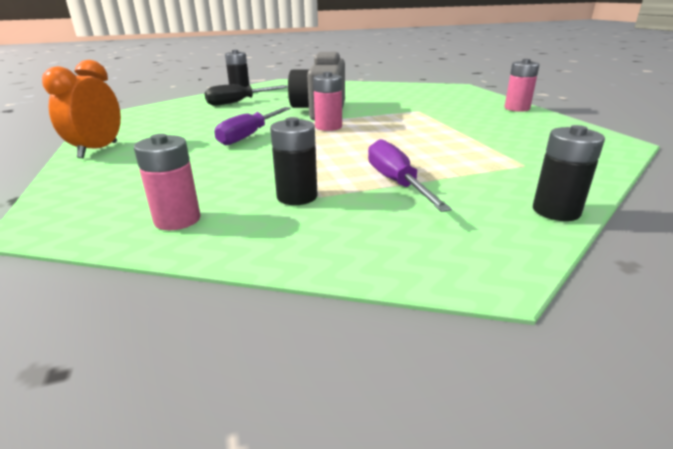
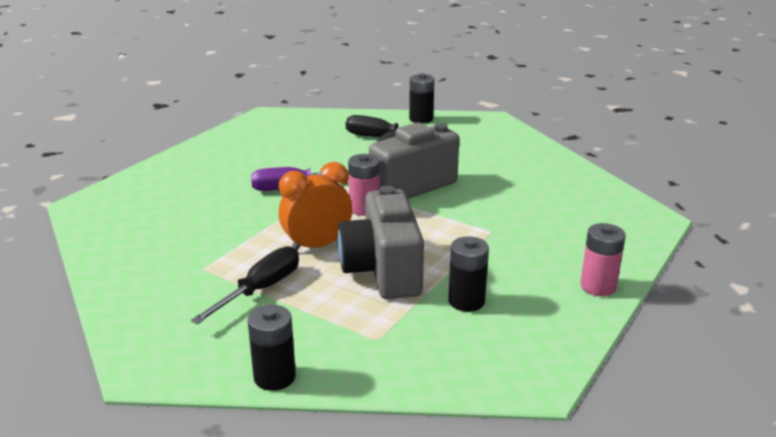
camera: 50 degrees right, 0 degrees up
orange clock [42,60,121,158] -> orange clock moved to [279,162,352,251]
pink battery [134,134,201,230] -> none
black battery [270,117,318,205] -> black battery moved to [448,236,489,312]
purple screwdriver [368,139,452,212] -> black screwdriver [191,246,299,324]
none -> grey camera [337,186,424,299]

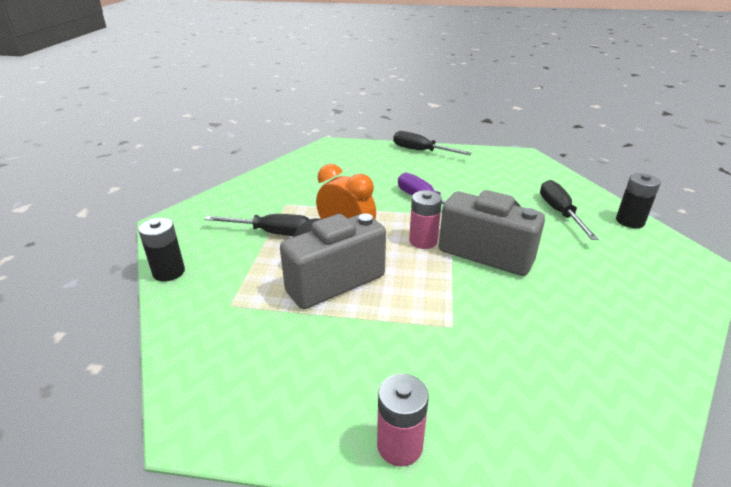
camera: 65 degrees right, 5 degrees up
black battery [448,236,489,312] -> none
none -> black screwdriver [393,131,472,155]

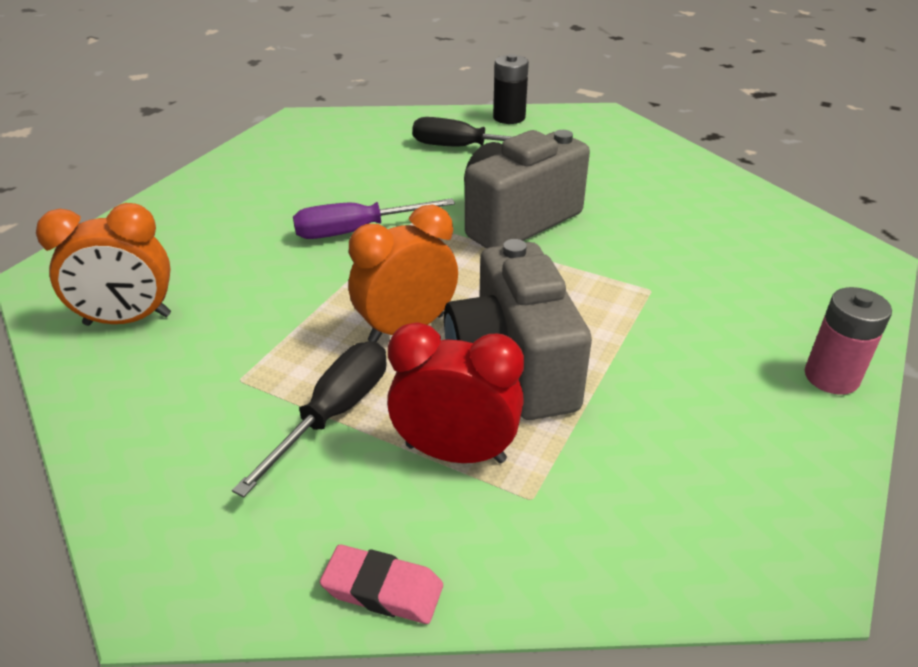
camera: 70 degrees left, 5 degrees up
black battery [138,218,185,282] -> pink eraser [320,545,443,624]
black screwdriver [393,131,472,155] -> none
pink battery [409,190,442,249] -> none
none -> orange clock [36,203,171,326]
none -> red clock [387,322,524,463]

